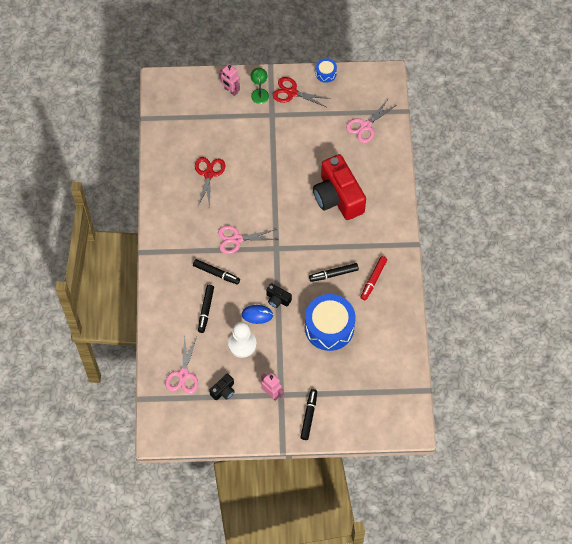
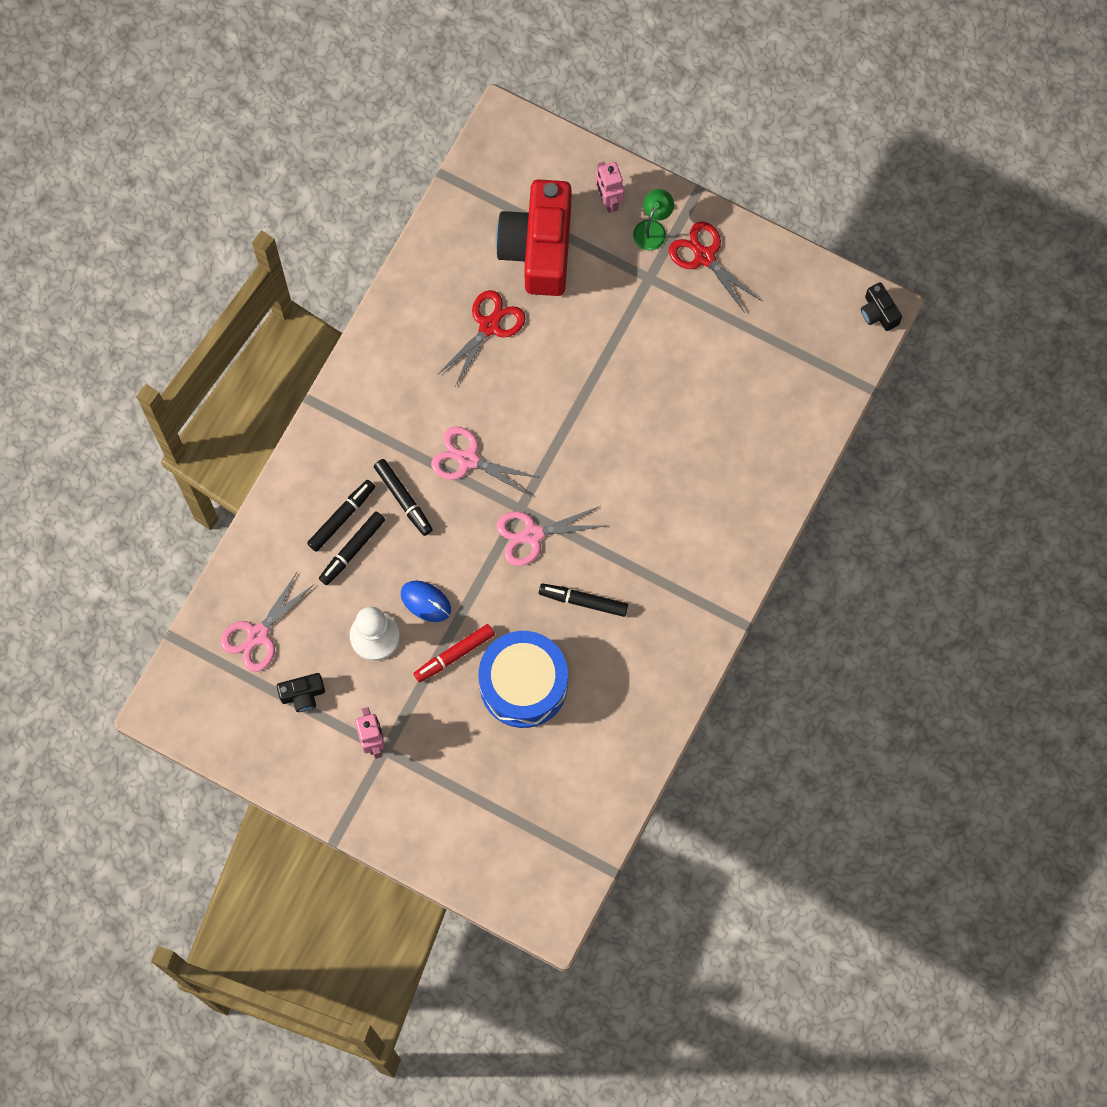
camera: 30 degrees right, 10 degrees up
black camera [266,283,292,308] -> black camera moved to [861,282,902,331]
black marker [300,389,317,440] -> black marker moved to [307,480,375,552]
red camera [313,154,366,220] -> red camera moved to [496,179,572,296]
blue drum [316,58,337,83] -> none
pink scissors [346,98,397,143] -> pink scissors moved to [496,506,604,566]
red marker [360,256,387,300] -> red marker moved to [413,624,495,682]

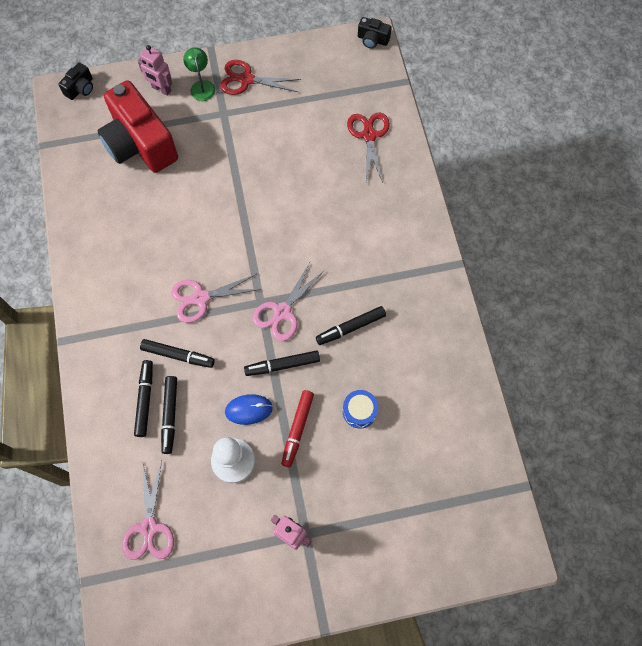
camera: 40 degrees left, 5 degrees down
black camera [277,673,325,712] -> black camera moved to [58,62,93,100]
red scissors [438,290,525,386] -> red scissors moved to [347,113,390,183]
blue drum [479,631,568,728] -> blue drum [343,390,378,429], size x0.46
none -> black marker [244,350,320,376]

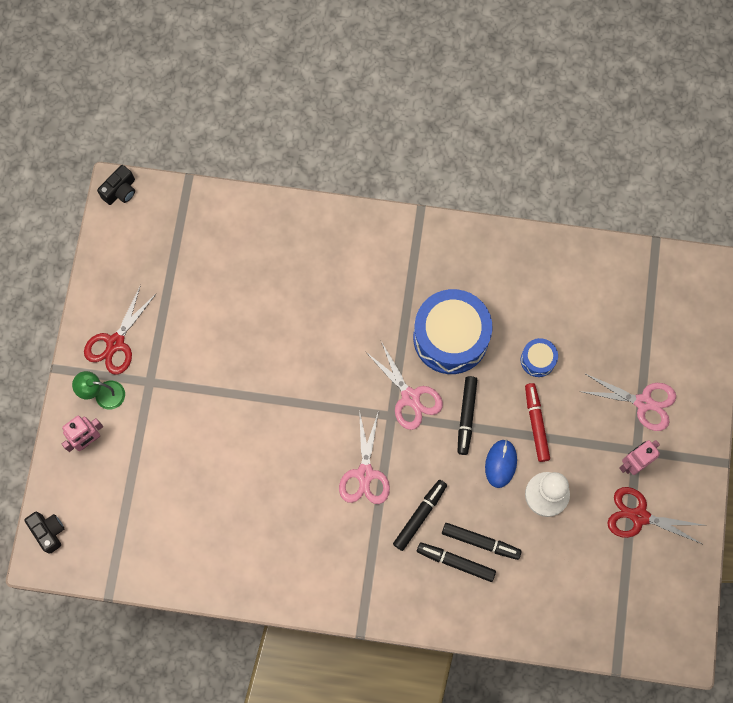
camera: 70 degrees left, 5 degrees up
red camera [97,80,178,173] -> none
pink scissors [122,461,174,560] -> pink scissors moved to [579,373,676,431]
red marker [281,390,314,467] -> red marker turned 135 degrees counterclockwise [525,383,550,462]
black marker [316,306,386,345] -> blue drum [413,289,492,374]
red scissors [347,113,390,183] -> red scissors moved to [607,487,703,544]

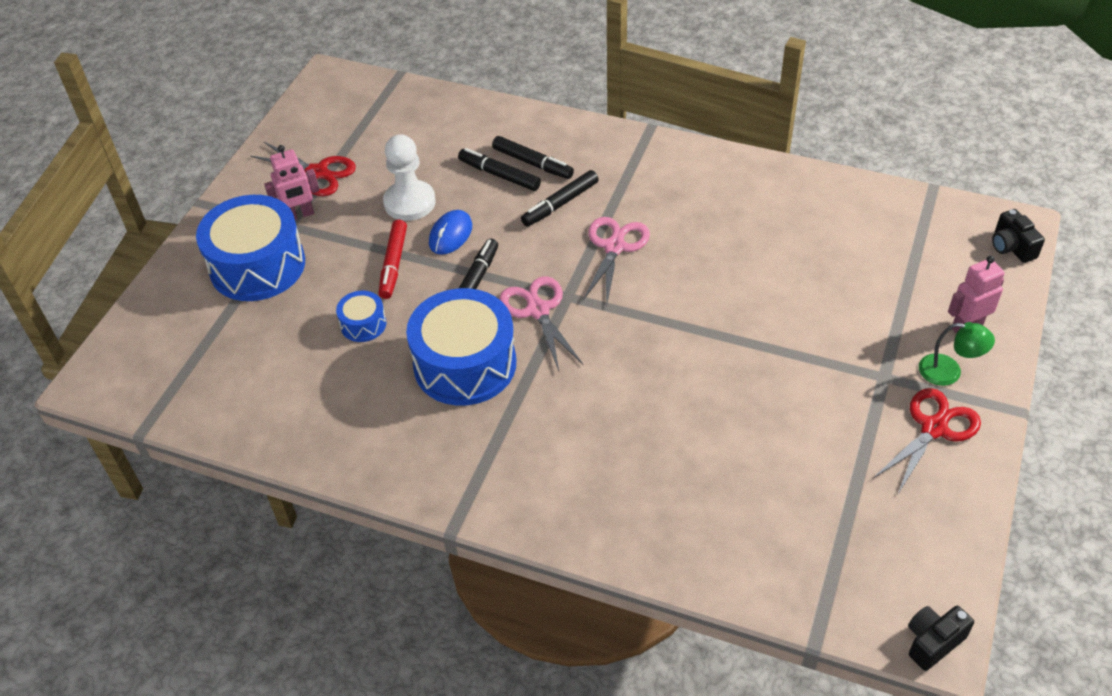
camera: 165 degrees left, 25 degrees down
pink scissors [579,373,676,431] -> blue drum [196,195,305,301]

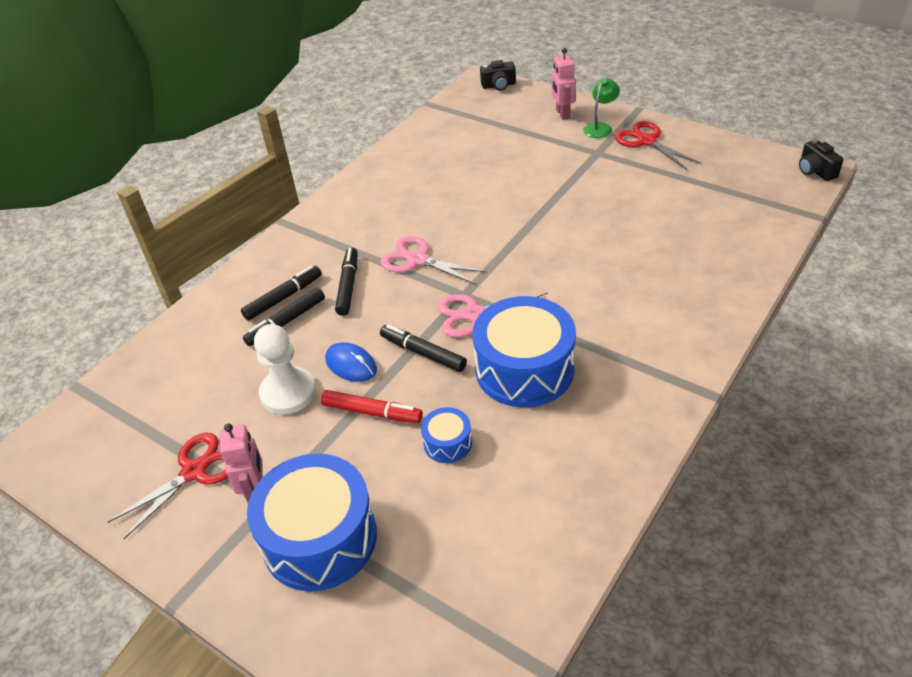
camera: 75 degrees left, 5 degrees down
black marker [521,170,599,227] -> black marker turned 150 degrees counterclockwise [335,248,358,316]

